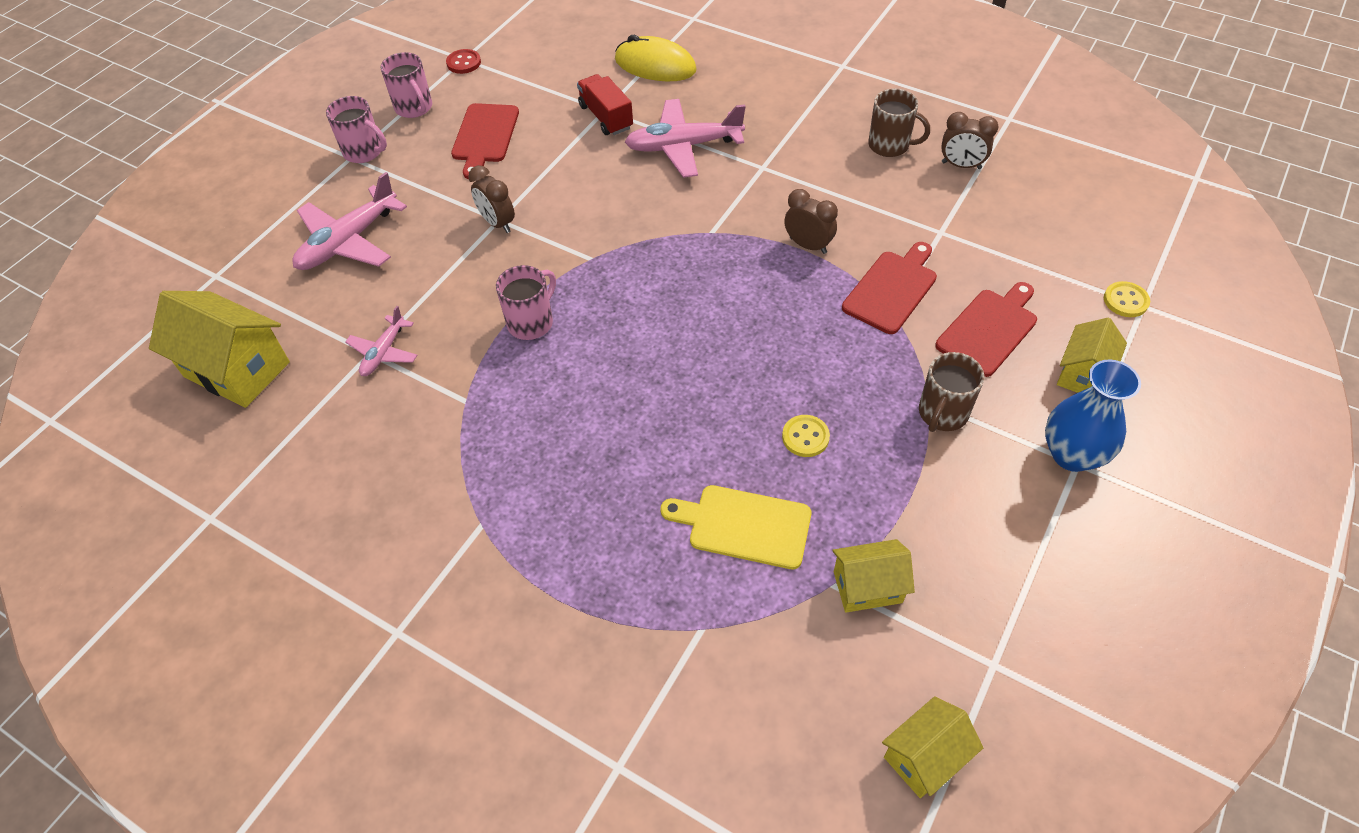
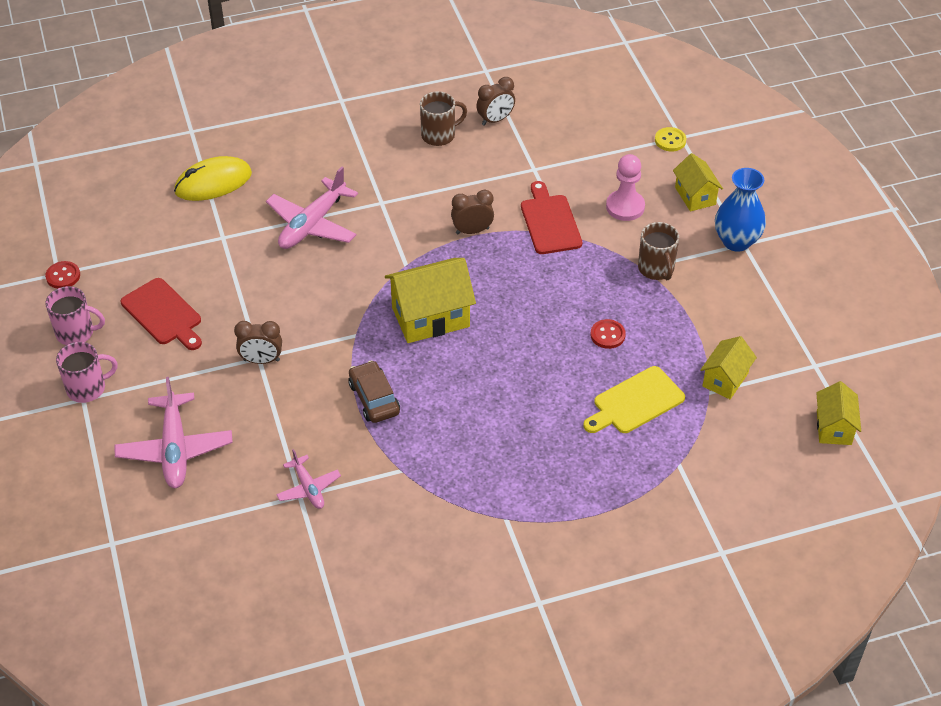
camera: 50 degrees left, 5 degrees down
yellow house [149,291,290,408] -> yellow house moved to [385,258,476,343]
pink mug [496,265,556,340] -> brown car [348,360,400,423]
red truck [577,74,633,135] -> none
yellow button [782,415,830,457] -> red button [591,319,626,349]
red cutting board [935,282,1037,377] -> pink pawn [606,154,645,221]

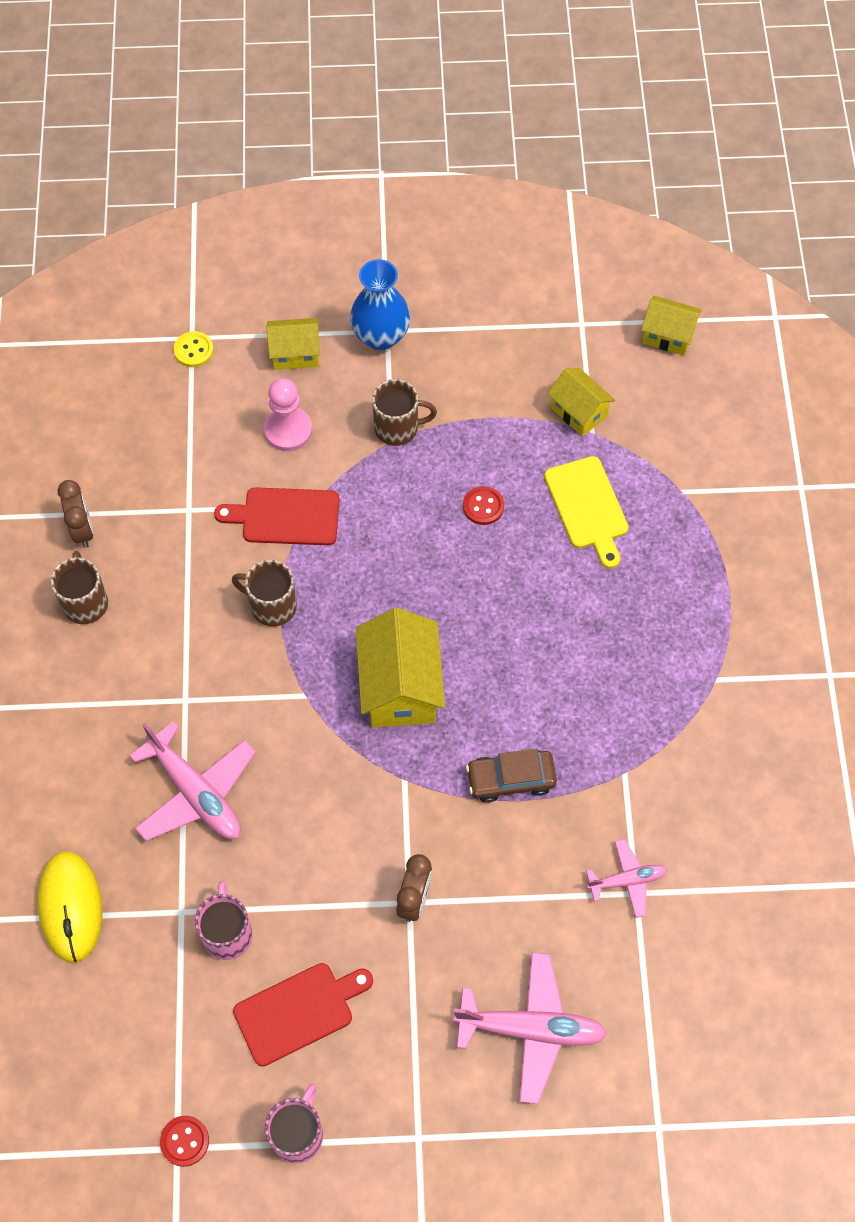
camera: 75 degrees left, 15 degrees up
pink mug [56,342,118,403] -> pink mug moved to [195,881,253,960]
brown clock [451,190,494,234] -> brown mug [232,560,297,627]

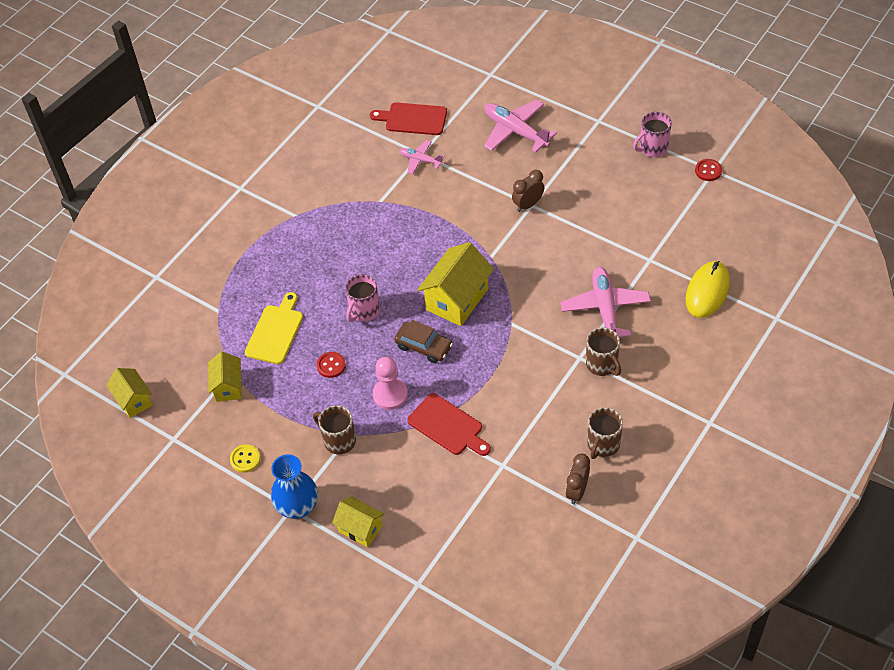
camera: 140 degrees left, 10 degrees down
yellow button [174,331,214,367] -> yellow button moved to [230,444,260,473]
pink mug [195,881,253,960] -> pink mug moved to [345,274,380,322]
brown mug [232,560,297,627] -> brown mug moved to [586,327,621,376]
red cutting board [233,963,373,1067] -> red cutting board moved to [370,103,447,135]
pink pawn [264,378,312,451] -> pink pawn moved to [373,357,408,410]
brown car [466,749,557,803] -> brown car moved to [394,320,453,363]

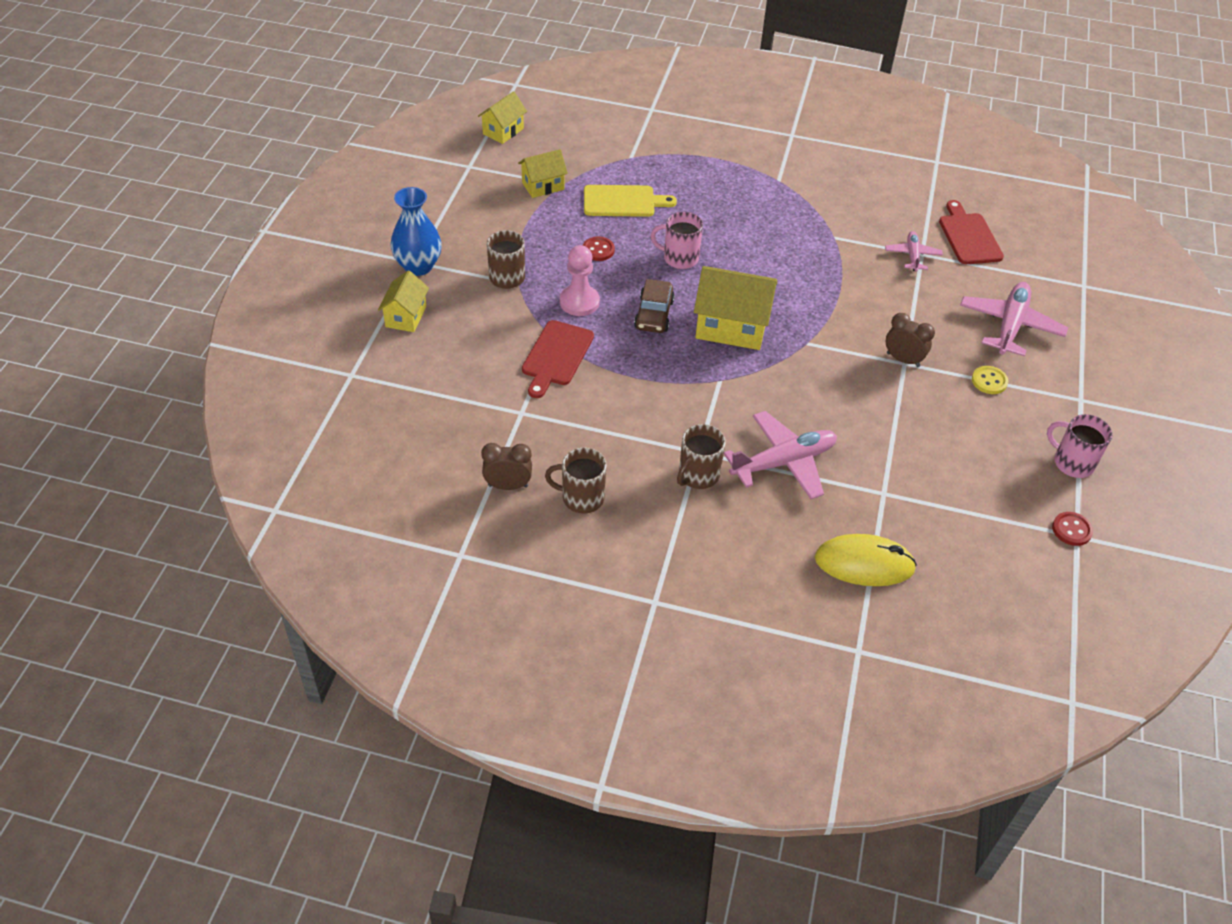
camera: 65 degrees right, 5 degrees down
yellow button [230,444,260,473] -> yellow button moved to [972,366,1008,394]

